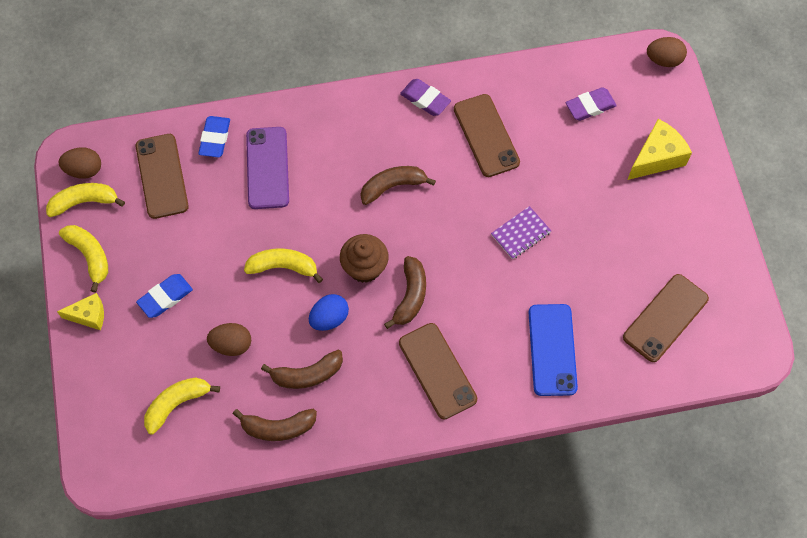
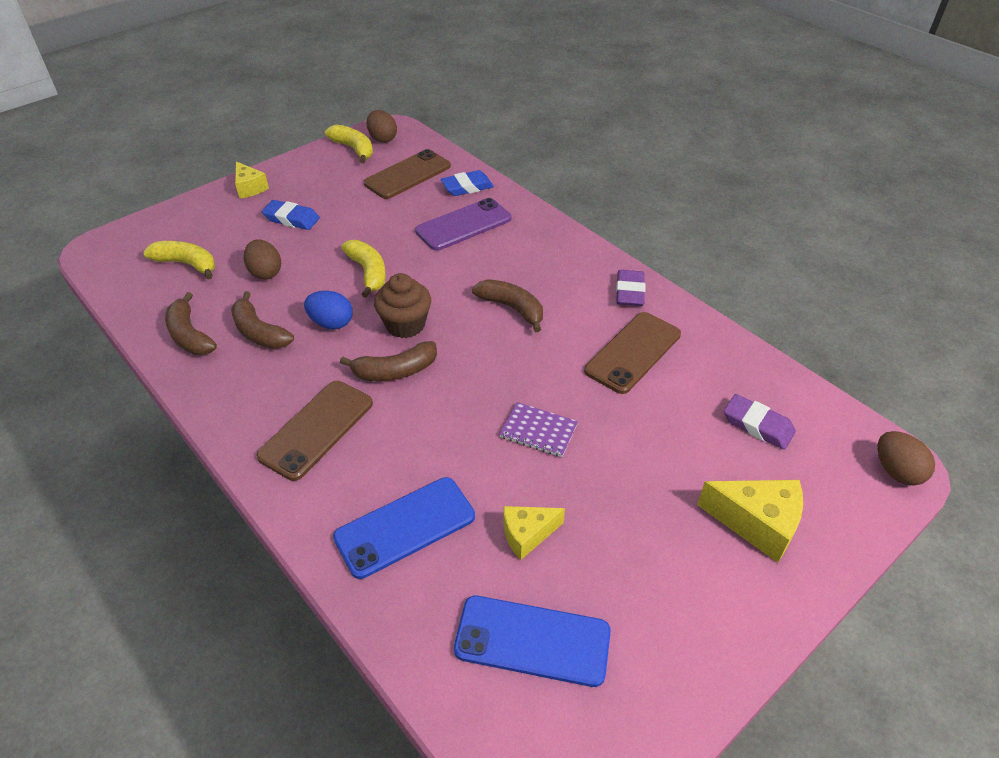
camera: 60 degrees right, 20 degrees down
yellow banana [59,225,108,293] -> none
brown phone [623,274,709,362] -> blue phone [454,596,611,687]
none -> yellow cheese [503,506,565,560]

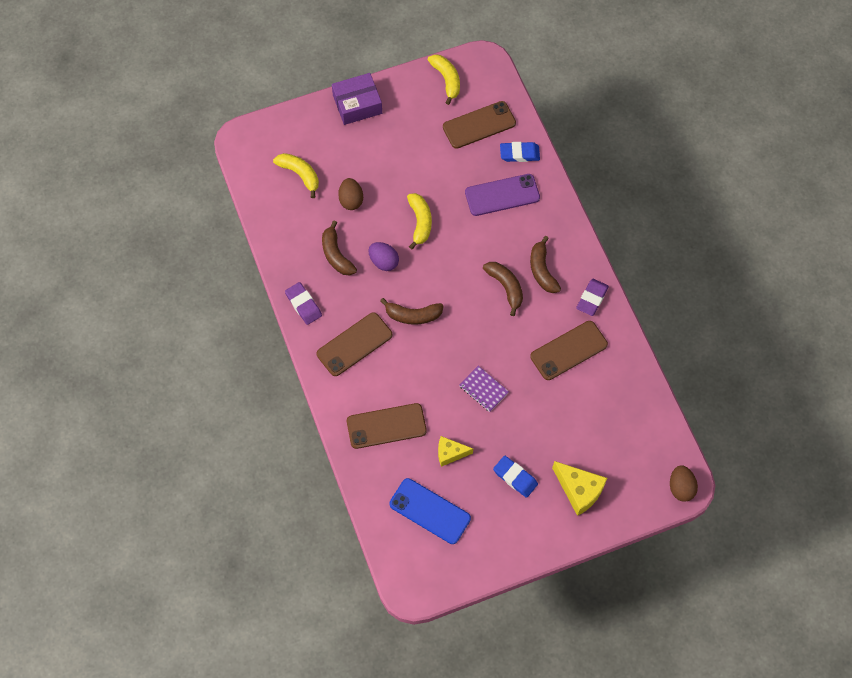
camera: 20 degrees right, 20 degrees up
brown banana [165,292,217,355] -> brown banana moved to [530,236,561,293]
yellow cheese [235,162,269,199] -> purple box [332,73,382,125]
blue eraser [262,200,320,230] -> blue eraser moved to [493,455,538,498]
blue egg [304,291,353,329] -> purple egg [369,242,399,271]
blue phone [333,477,475,579] -> brown phone [347,403,427,449]
brown egg [366,110,397,143] -> none
brown cupcake [374,273,431,338] -> none
purple eraser [724,394,796,450] -> purple eraser moved to [285,282,322,325]

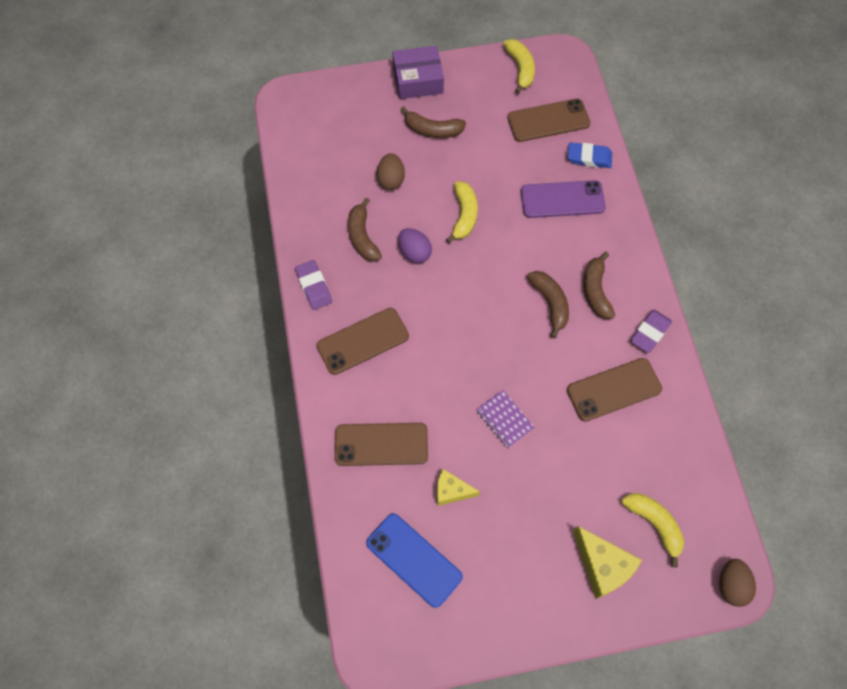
camera: 10 degrees right, 0 degrees up
yellow banana [273,153,319,198] -> yellow banana moved to [622,493,684,567]
brown banana [380,298,444,325] -> brown banana moved to [400,106,466,138]
blue eraser [493,455,538,498] -> none

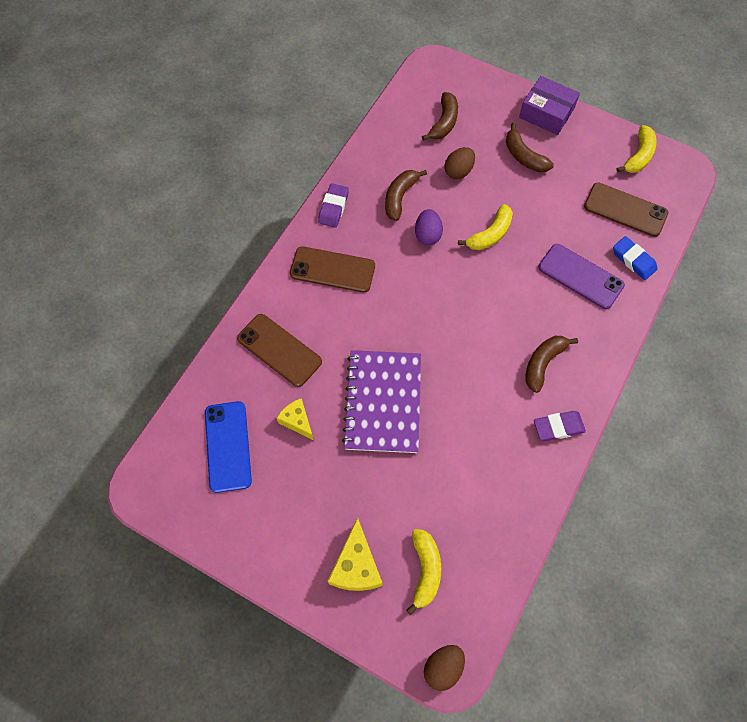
camera: 40 degrees right, 0 degrees up
purple notebook [476,390,535,448] -> purple notebook [342,350,421,453], size x2.14
brown banana [527,271,569,338] -> brown banana moved to [422,92,458,141]
brown phone [567,358,662,422] -> none

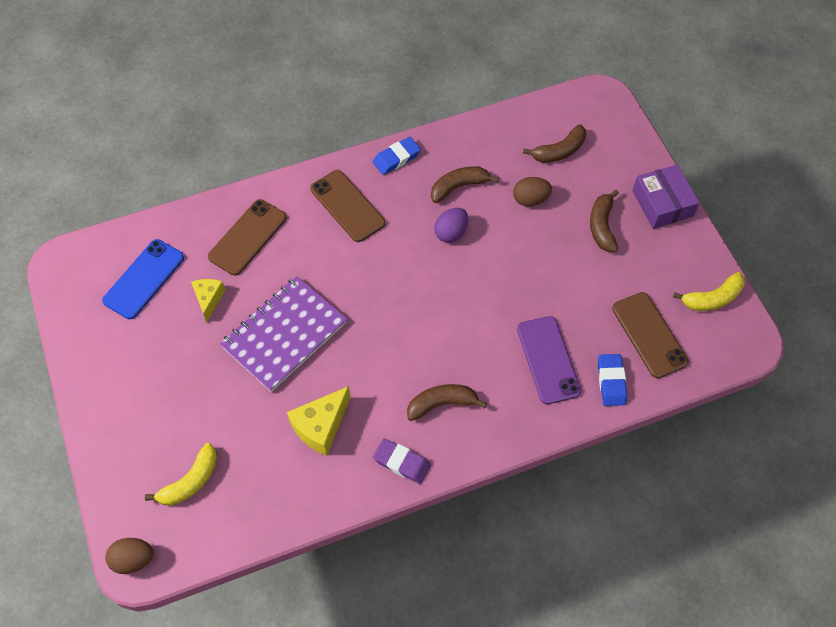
camera: 40 degrees right, 5 degrees down
brown phone [237,314,322,387] -> brown phone turned 45 degrees clockwise [208,199,287,275]
purple eraser [318,183,349,228] -> blue eraser [373,137,421,175]
yellow cheese [328,517,382,591] -> yellow cheese moved to [287,386,351,456]
yellow banana [458,204,513,250] -> none

